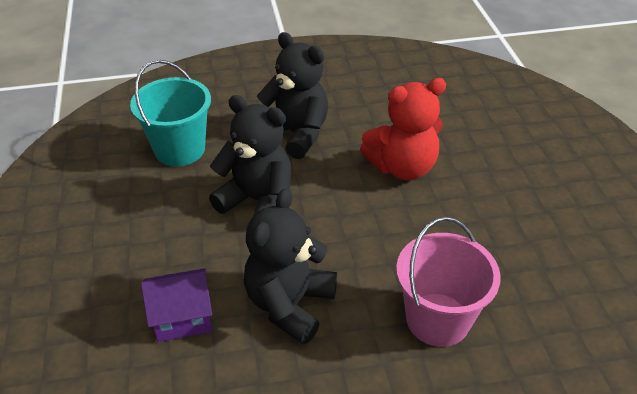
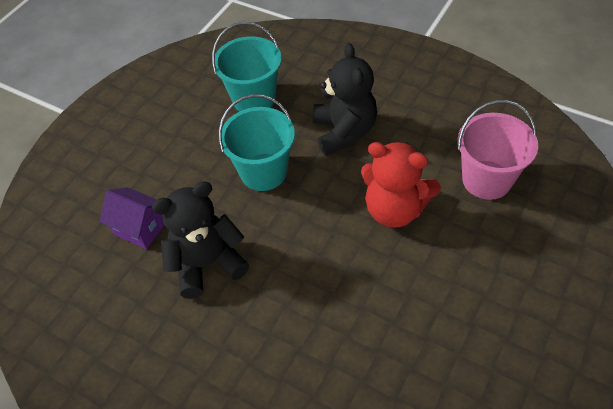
camera: 45 degrees right, 10 degrees up
black teddy bear [209,95,291,215] -> turquoise bucket [219,94,295,191]
pink bucket [396,217,501,347] -> pink bucket moved to [458,100,538,200]

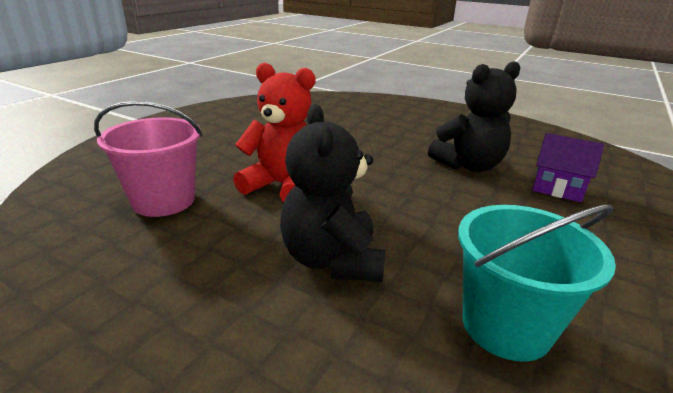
camera: 175 degrees right, 25 degrees down
turquoise bucket [219,94,295,191] -> none

